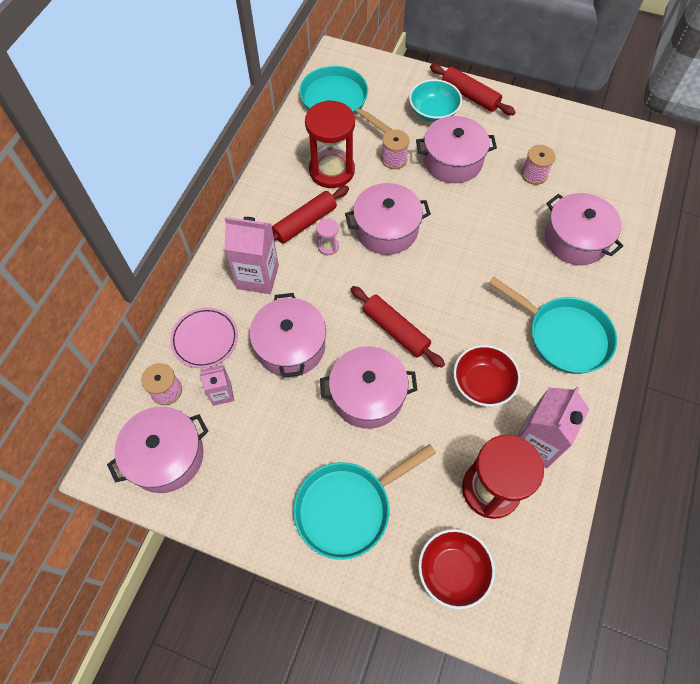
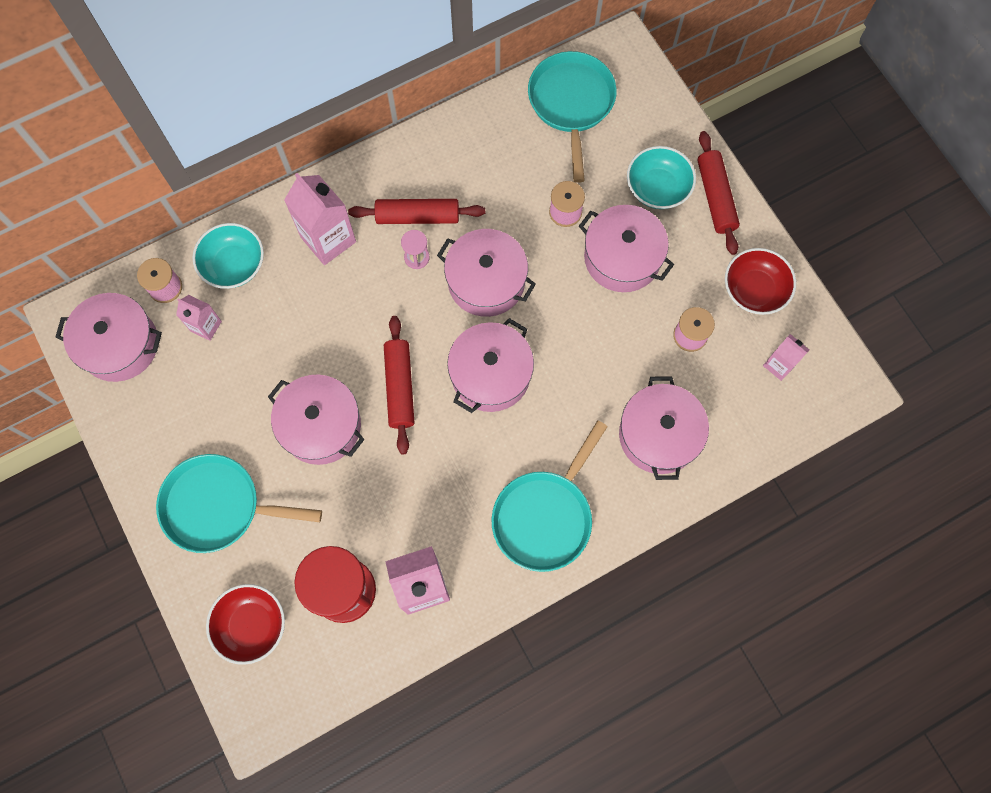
camera: 40 degrees right, 10 degrees up
pink plate [170,307,238,368] -> turquoise bowl [192,223,264,289]
pink pot [249,293,326,378] -> pink pot moved to [447,318,534,413]
red hourglass [305,100,355,188] -> none
red bowl [453,345,521,406] -> red bowl moved to [725,248,796,315]
turquoise pan [489,276,617,374] -> turquoise pan turned 45 degrees clockwise [492,420,608,572]
none -> pink carton [763,334,809,381]

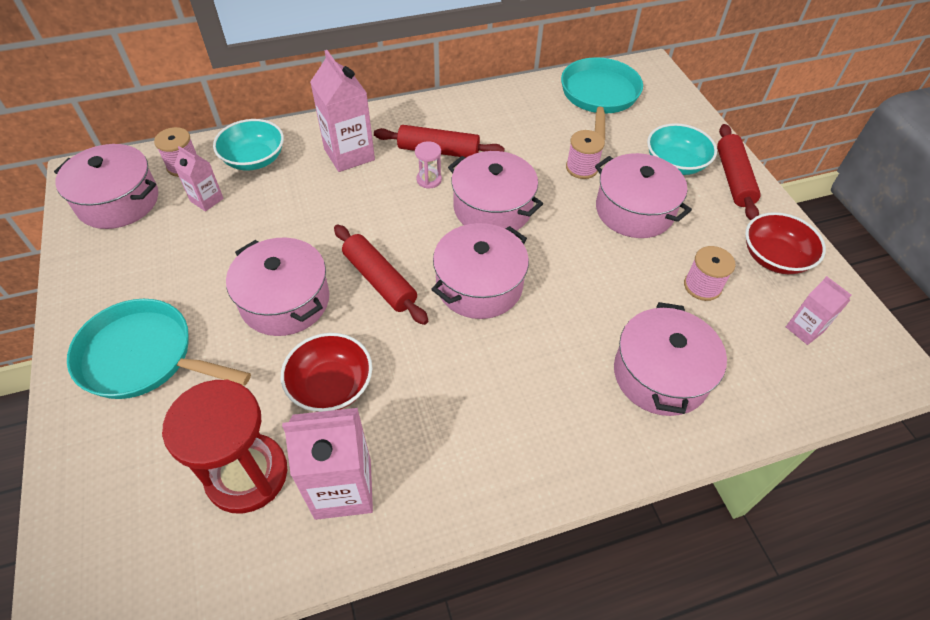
camera: 10 degrees right, 20 degrees down
red bowl [206,584,285,665] -> red bowl moved to [281,333,372,412]
red rolling pin [384,316,415,454] -> red rolling pin turned 45 degrees counterclockwise [334,225,428,325]
turquoise pan [492,420,608,572] -> none

